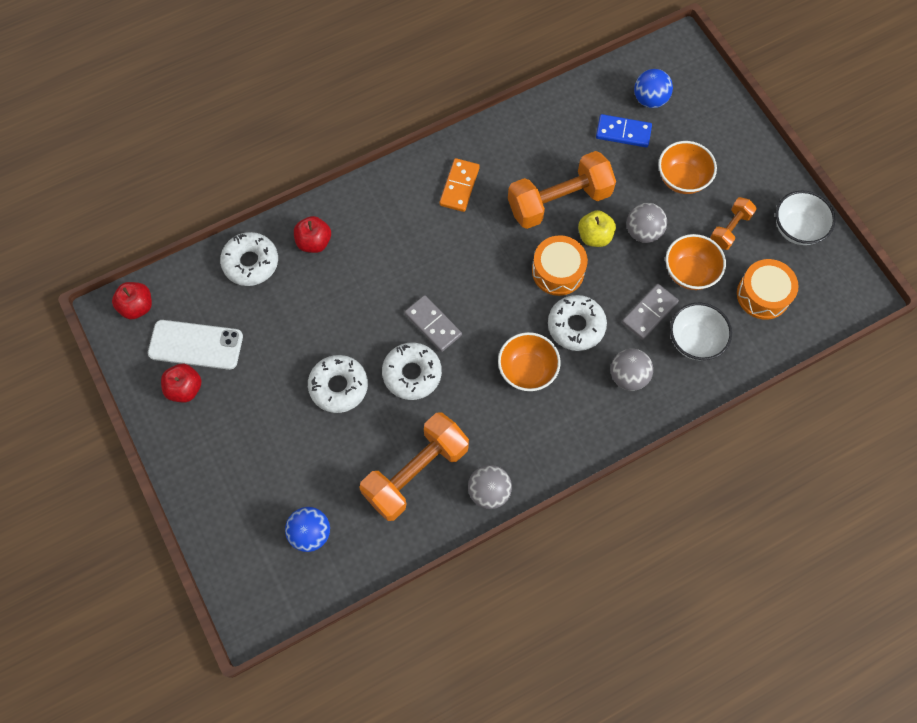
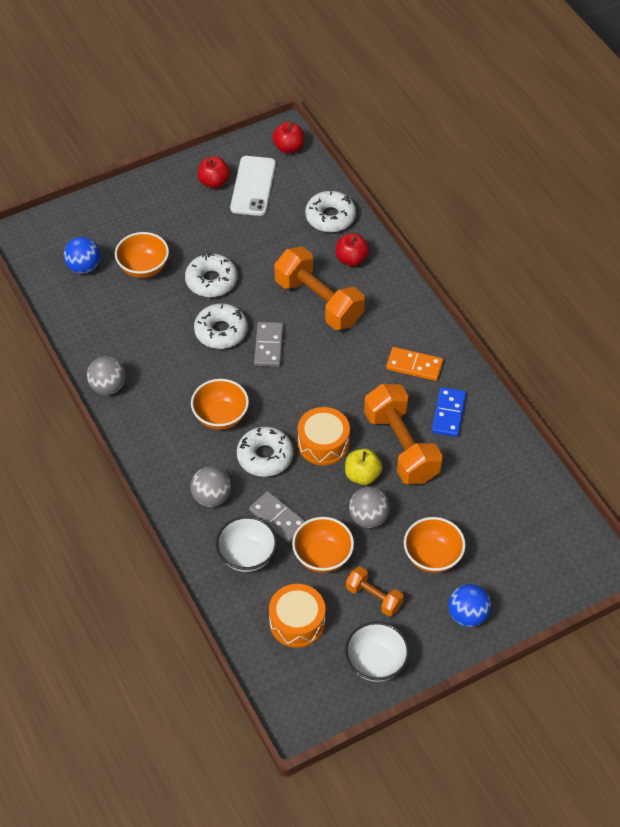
camera: 90 degrees right, 15 degrees down
orange dumbbell [359,412,469,521] -> orange dumbbell moved to [274,247,365,330]
grey domino [405,295,462,352] -> grey domino turned 45 degrees counterclockwise [254,322,283,367]
blue domino [596,114,652,148] -> blue domino moved to [432,387,466,437]
blue ball [634,69,673,108] -> blue ball moved to [448,584,491,627]
none -> orange bowl [115,232,169,278]

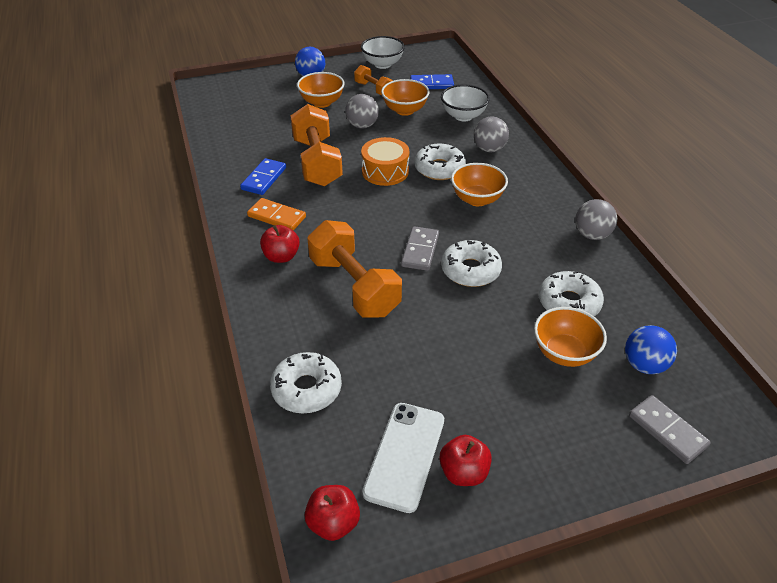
camera: 170 degrees left, 10 degrees down
white donut [185,253,237,297] -> white donut moved to [539,271,604,317]
grey domino [249,491,305,543] -> grey domino moved to [629,395,711,464]
orange drum [269,584,325,648] -> blue domino [410,74,454,89]
red apple [336,233,370,266] -> red apple moved to [260,225,300,263]
yellow apple [345,449,382,485] -> none

